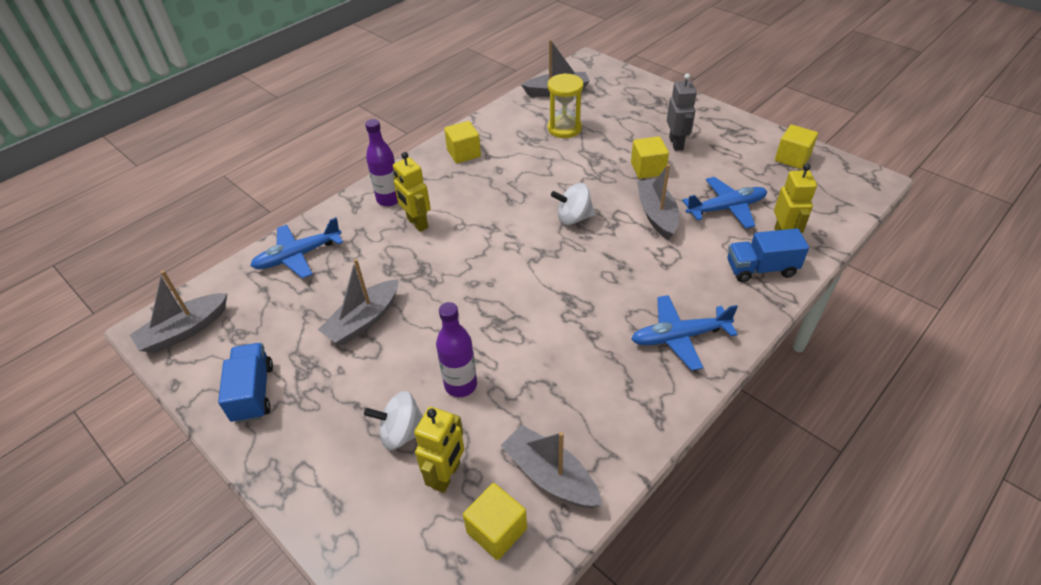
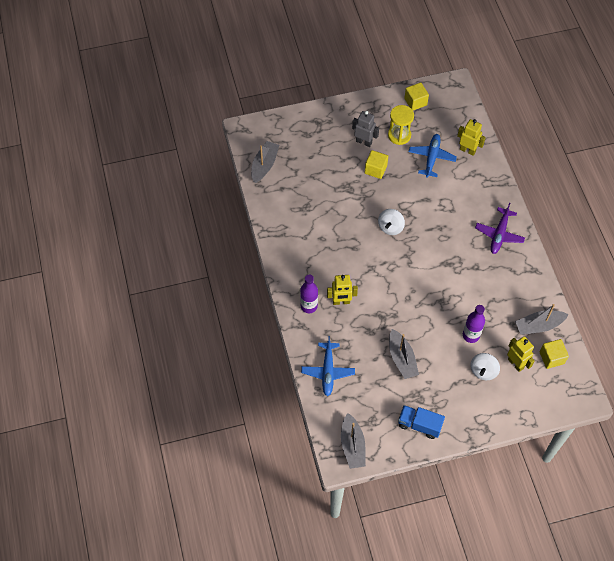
camera: 60 degrees left, 15 degrees up
yellow cube [444,121,481,163] -> none
yellow hourglass [547,73,584,138] -> yellow hourglass moved to [388,105,414,145]
blue plane [631,295,738,371] -> purple plane [475,203,525,254]
grey boat [637,164,679,240] -> none
blue truck [727,228,809,282] -> none

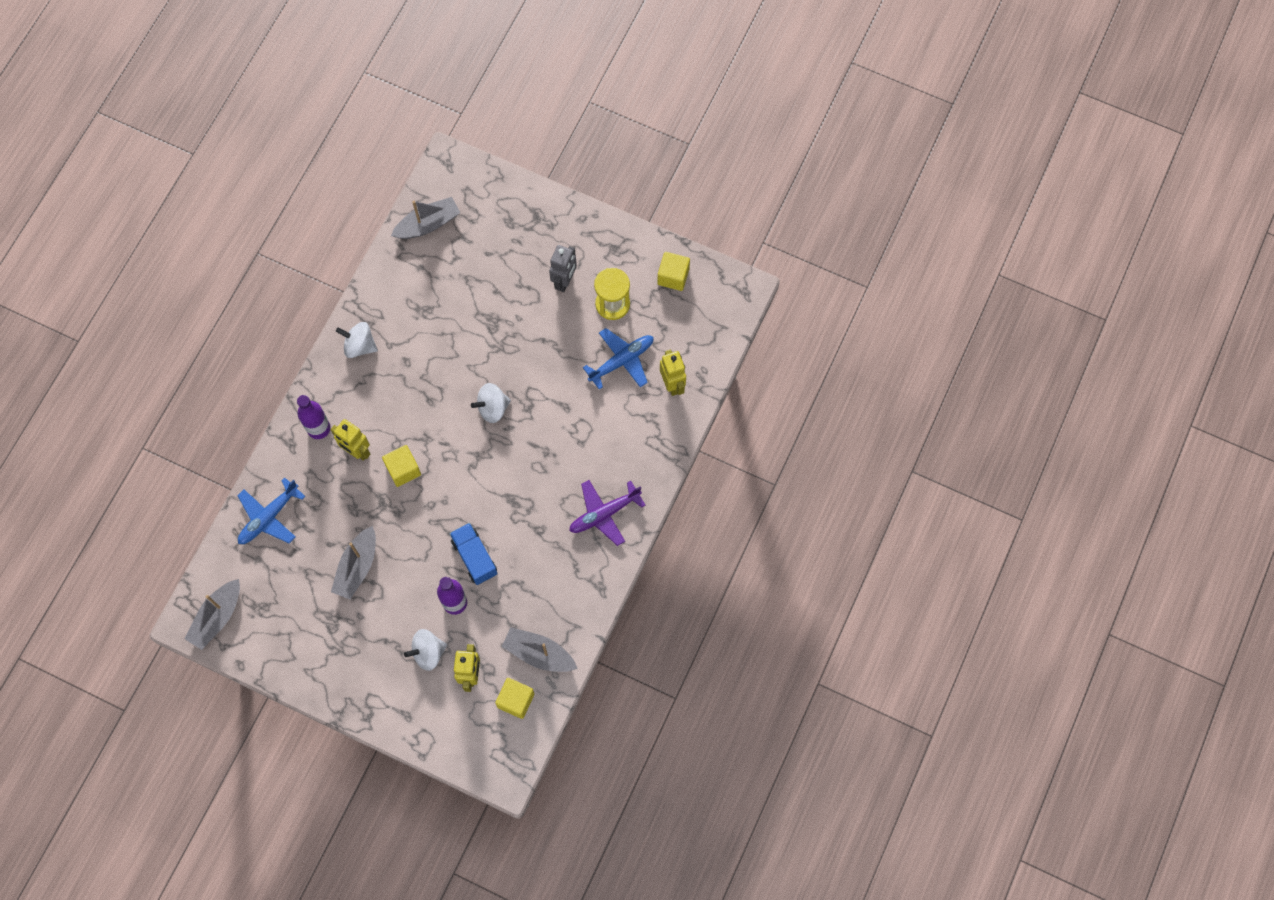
camera: 40 degrees right, 10 degrees up
grey robot [352,111,379,147] -> grey robot turned 45 degrees clockwise [549,245,577,292]
yellow cube [365,150,388,179] -> yellow cube moved to [382,445,421,487]
blue truck [398,405,445,439] -> blue truck moved to [450,523,498,585]
none -> white spinning top [336,322,378,358]

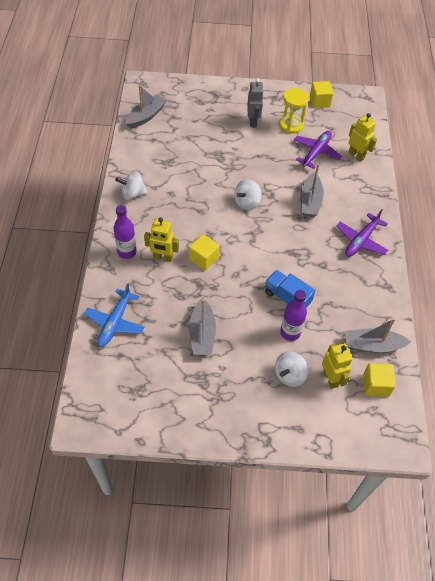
camera: 25 degrees left, 15 degrees down
grey boat [185,579,240,650] -> grey boat moved to [300,164,324,217]
blue plane [583,328,654,390] -> purple plane [294,131,342,169]

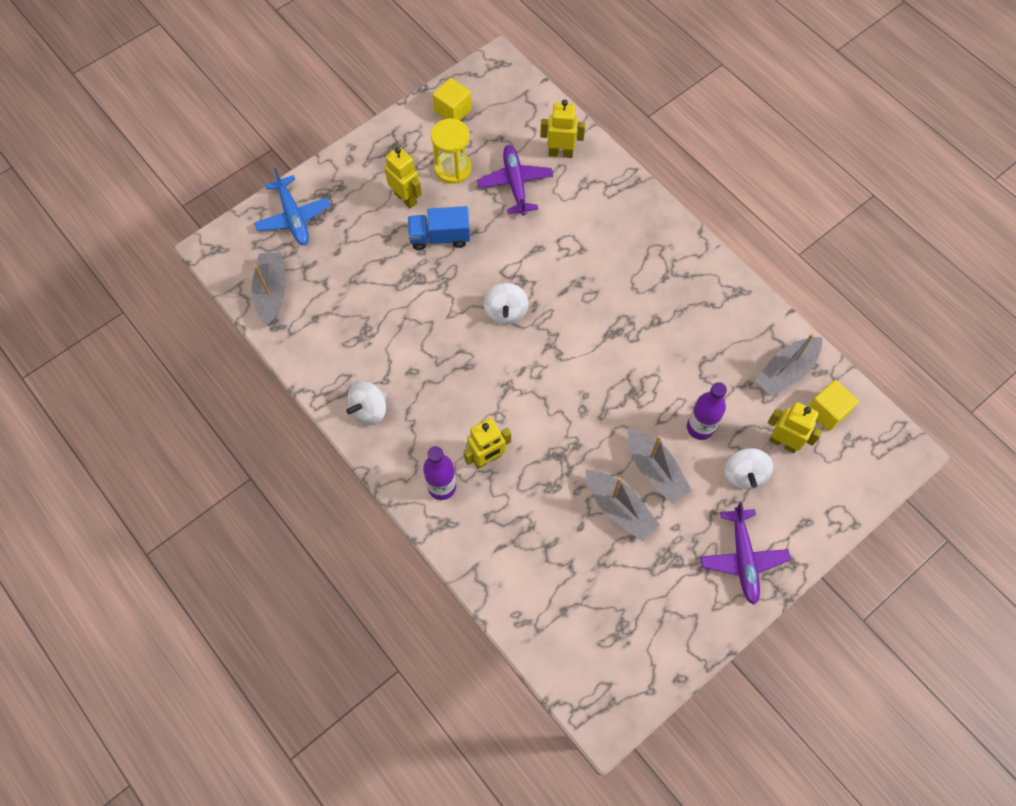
camera: 40 degrees left, 10 degrees up
blue plane [84,283,144,347] -> blue plane moved to [254,168,331,245]
yellow cube [189,234,220,270] -> none
grey robot [247,78,264,127] -> yellow robot [385,147,422,209]
blue truck [265,270,316,308] -> blue truck moved to [408,206,470,250]
grey boat [300,164,324,217] -> grey boat moved to [627,427,692,504]
purple plane [336,209,388,257] -> purple plane moved to [700,502,791,605]

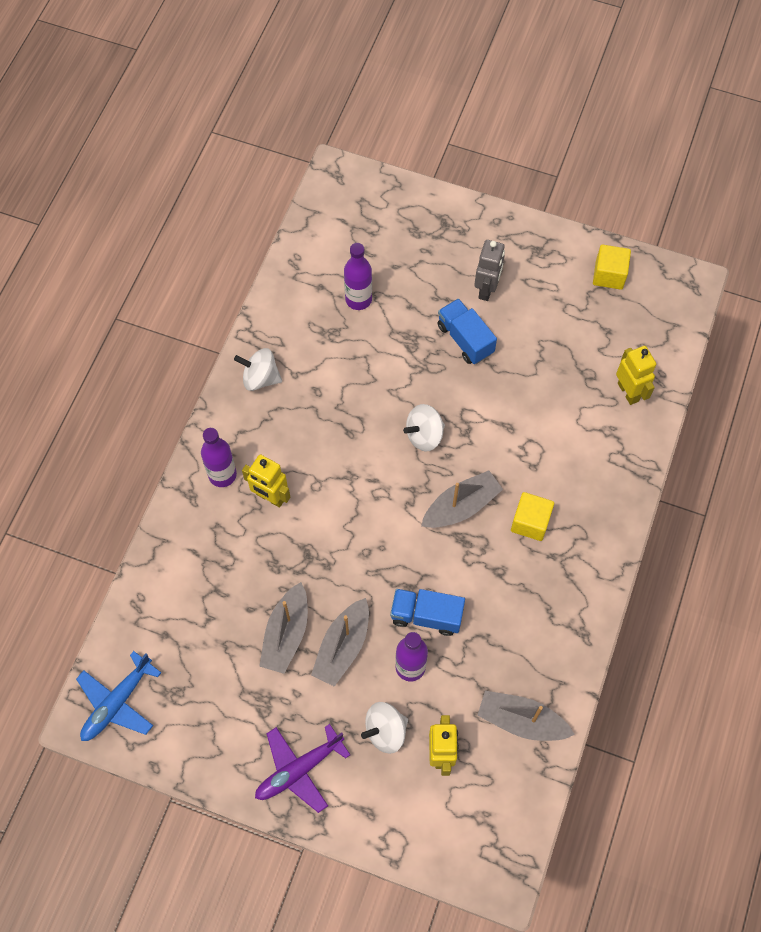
camera: 60 degrees right, 0 degrees up
grey boat [251,252,286,326] -> grey boat moved to [421,470,503,528]
blue plane [254,168,331,245] -> blue plane moved to [76,651,161,741]
yellow robot [385,147,422,209] -> grey robot [474,240,505,301]
yellow hourglass [431,119,471,184] -> none
purple plane [477,145,553,216] -> none
yellow cube [808,380,859,431] -> yellow cube moved to [511,492,554,541]
none -> purple bottle [344,243,372,310]
none -> blue truck [390,589,465,636]

